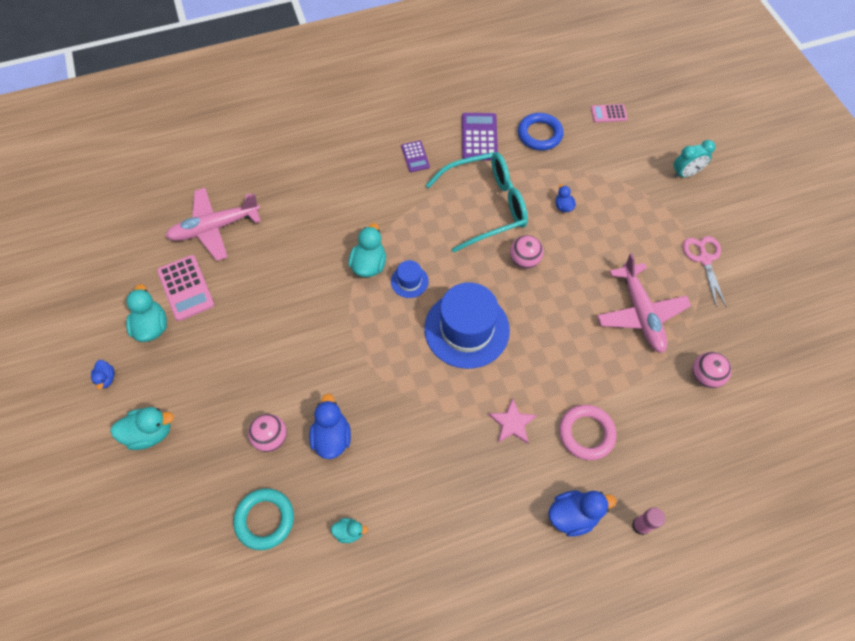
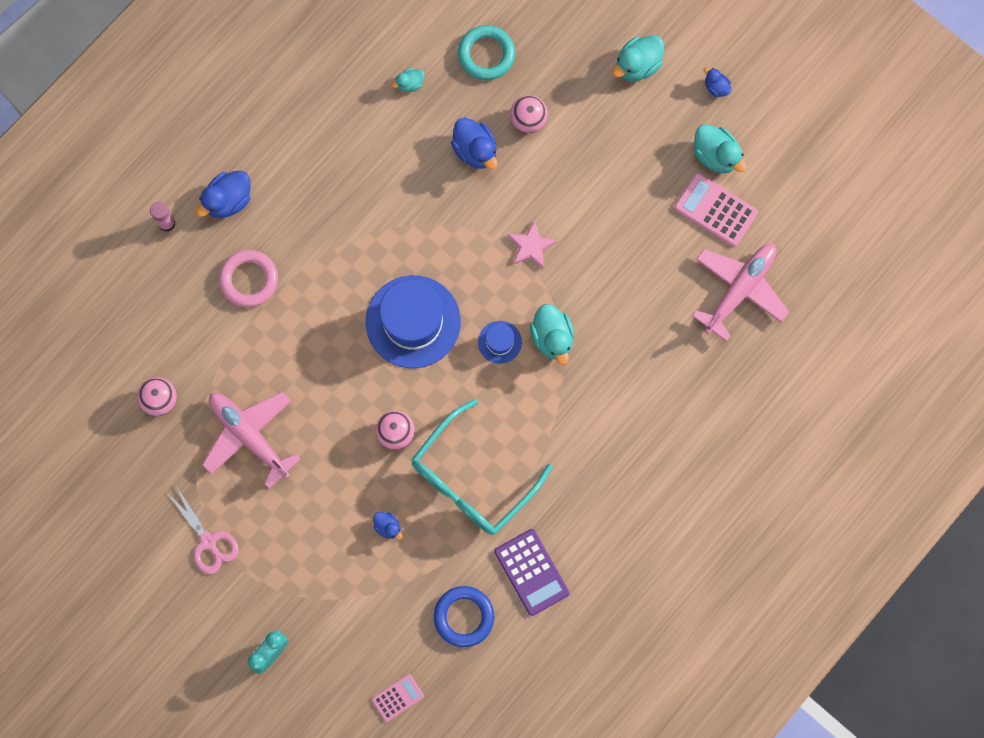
camera: 150 degrees right, 15 degrees up
purple calculator [401,141,430,172] -> none
pink star [488,398,537,444] -> pink star moved to [508,221,557,269]

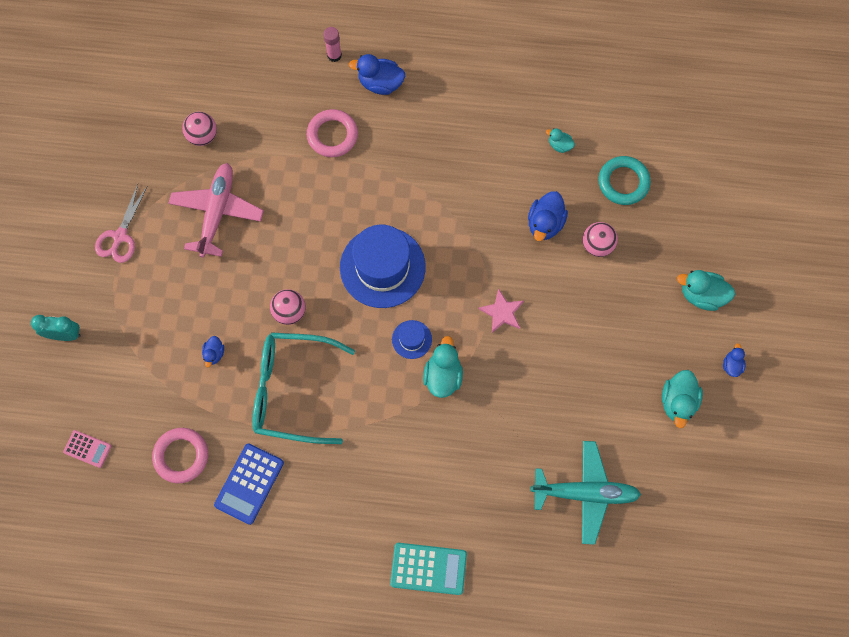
camera: 55 degrees right, 5 degrees down
blue ring [434,586,494,647] -> pink ring [152,428,208,483]
purple calculator [494,529,570,616] -> blue calculator [214,443,284,525]
turquoise duck [530,304,574,365] -> turquoise duck turned 150 degrees clockwise [423,336,463,398]
pink calculator [674,173,758,247] -> none
pink plane [692,244,789,341] -> turquoise plane [531,441,641,545]
none -> turquoise calculator [390,543,467,595]

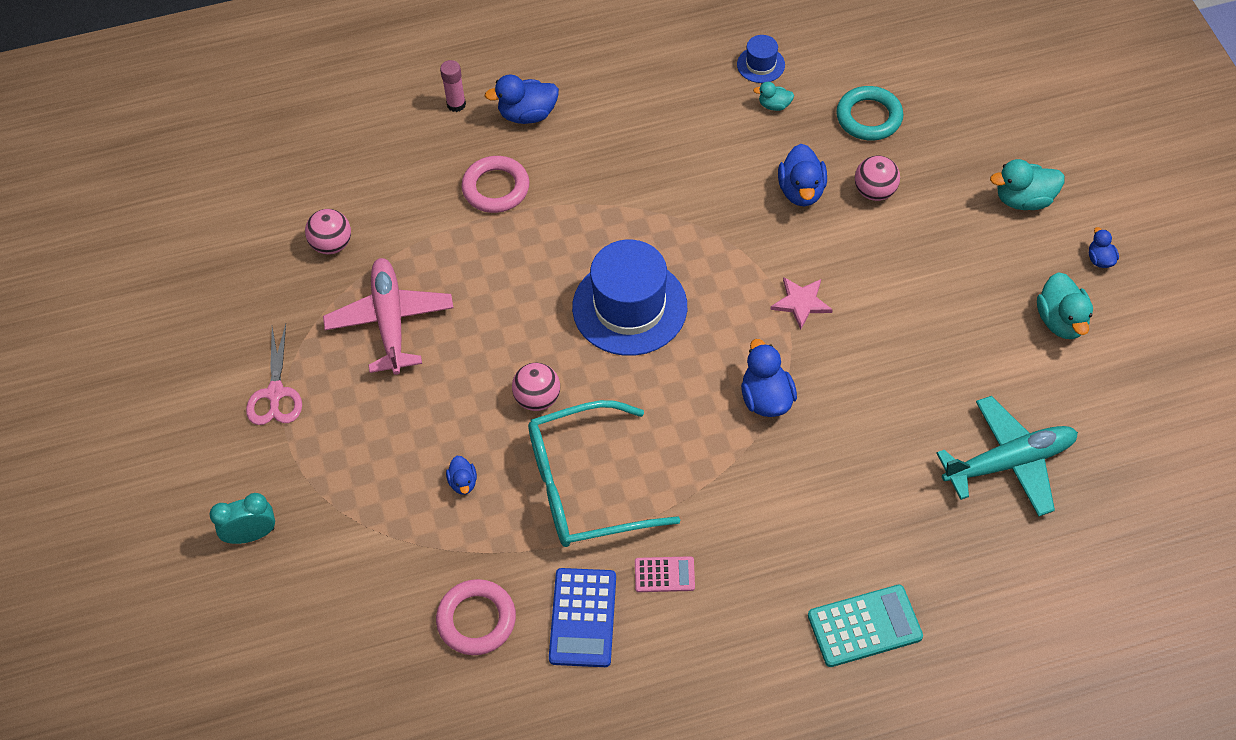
camera: 20 degrees left, 15 degrees down
pink calculator [63,430,111,468] -> pink calculator moved to [635,556,695,592]
blue hat [392,320,432,359] -> blue hat moved to [737,35,785,83]
turquoise duck [423,336,463,398] -> blue duck [741,339,797,417]

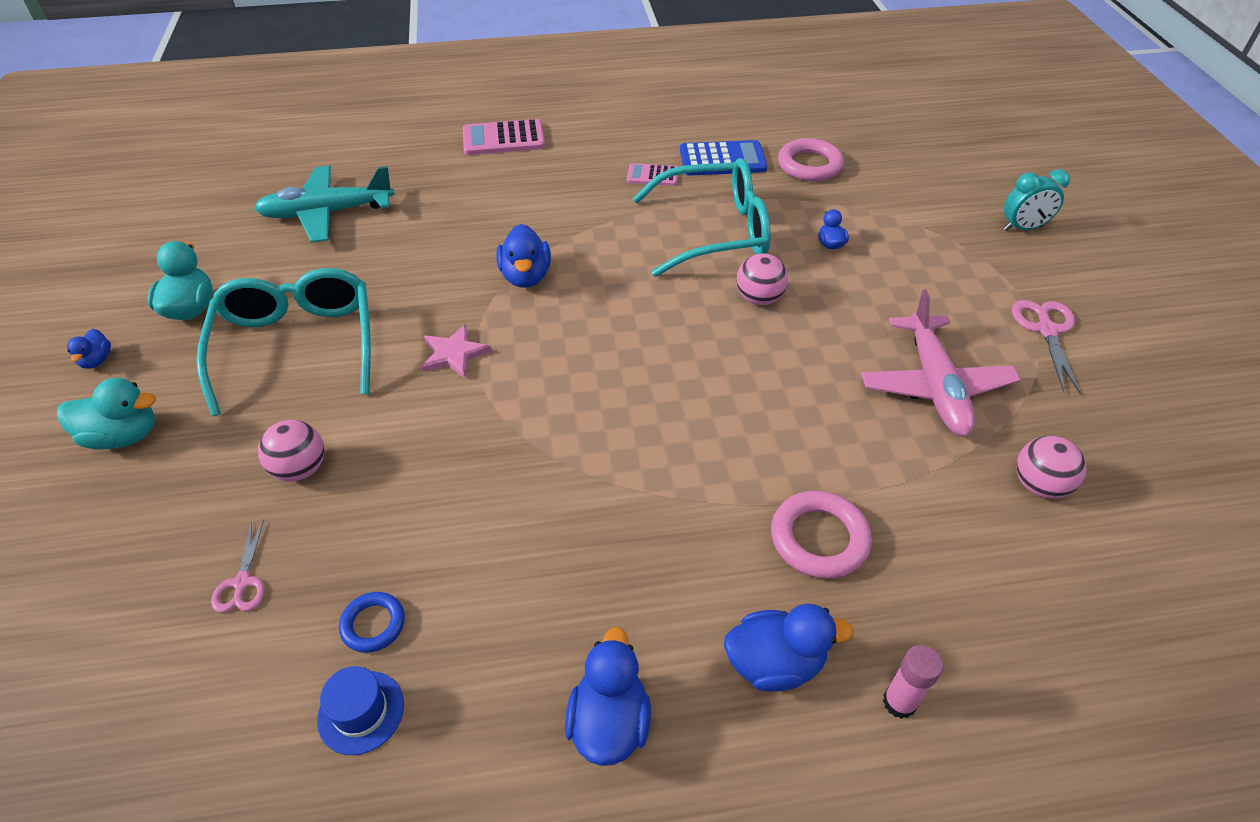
camera: 175 degrees left, 10 degrees down
blue calculator [549,568,616,667] -> blue calculator turned 75 degrees clockwise [680,140,767,176]
blue hat [572,240,687,356] -> none
turquoise duck [753,82,794,111] -> blue ring [339,592,405,653]
blue duck [778,144,827,206] -> blue duck moved to [565,627,651,766]
turquoise calculator [808,585,923,667] -> pink calculator [463,119,545,155]
turquoise ring [836,86,903,141] -> pink scissors [211,519,265,613]
none -> turquoise glasses [196,268,371,416]

